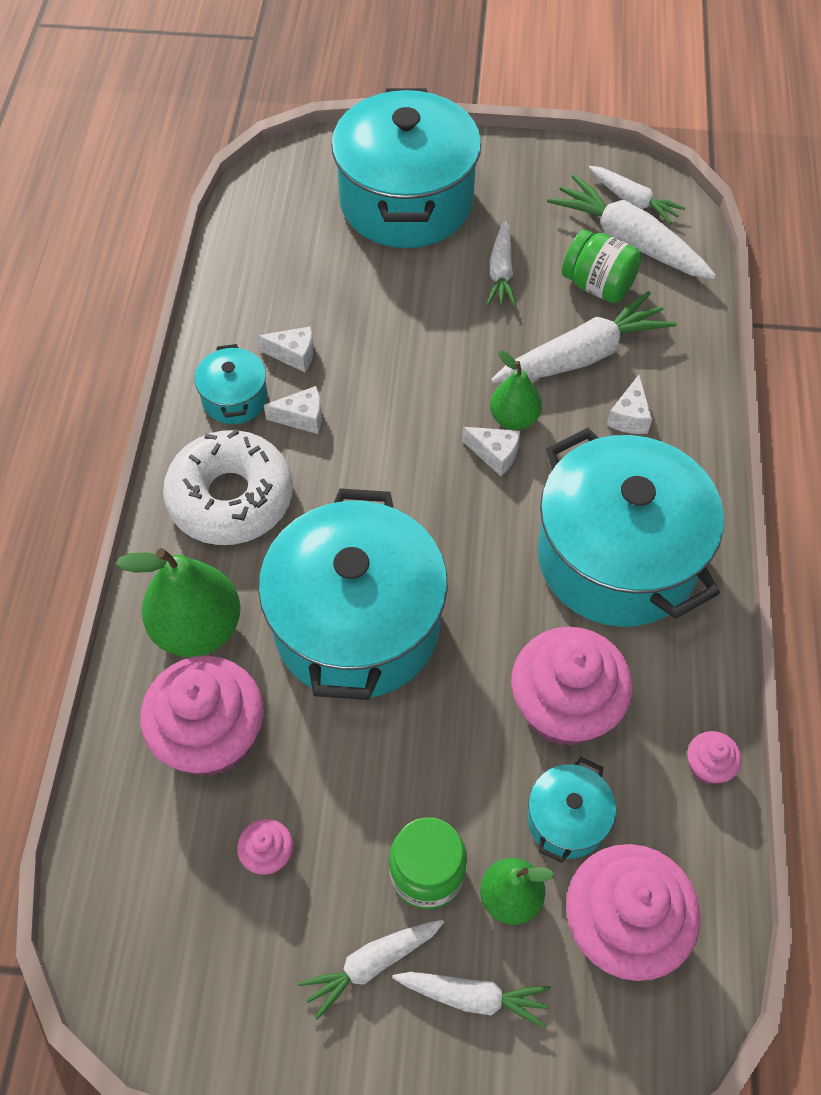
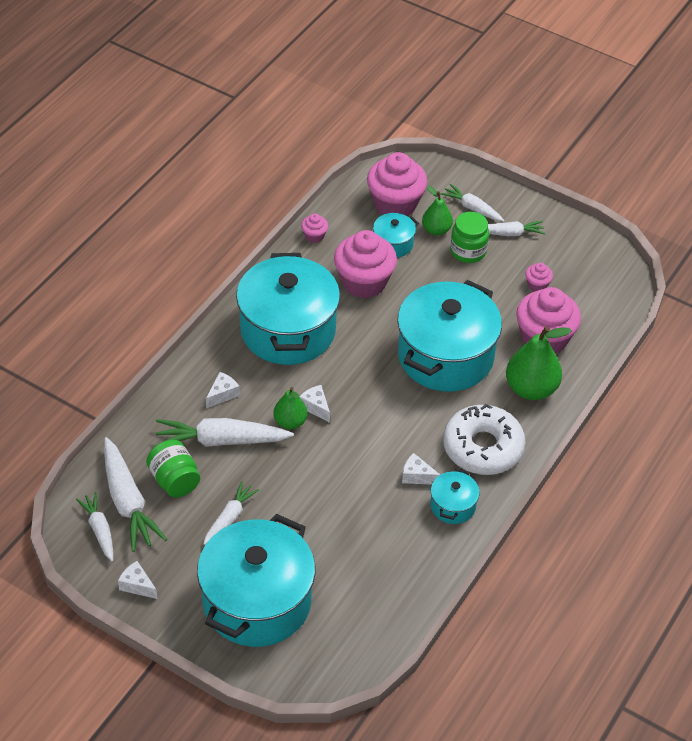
camera: 155 degrees left, 10 degrees down
white cheese [257,326,314,373] -> white cheese moved to [118,561,157,599]

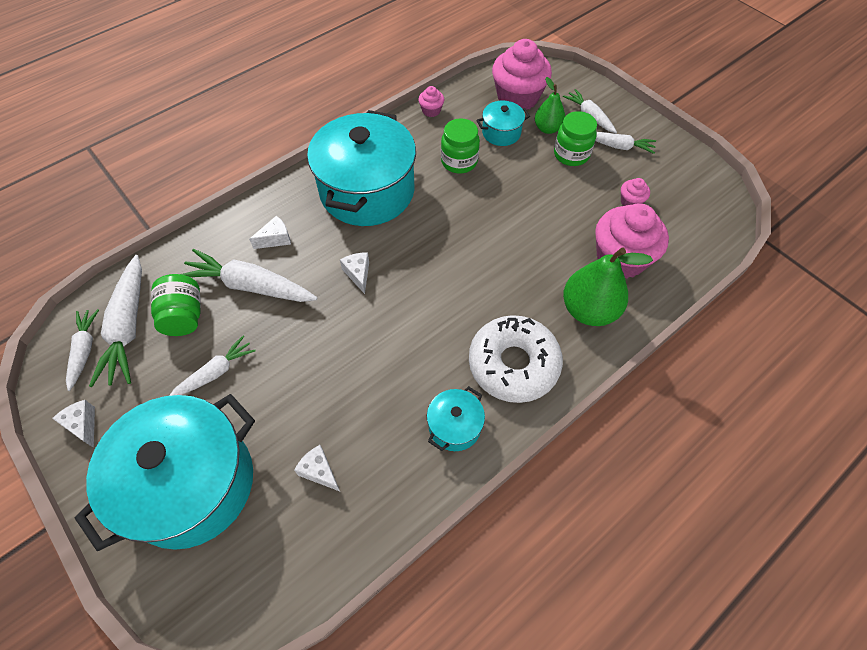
camera: 20 degrees right, 10 degrees up
green pear [273,387,307,429] -> none
pink cupcake [334,230,397,298] -> green jar [441,118,480,174]
turquoise pot [397,280,502,392] -> none
white cheese [402,453,440,485] -> white cheese moved to [294,445,340,491]

